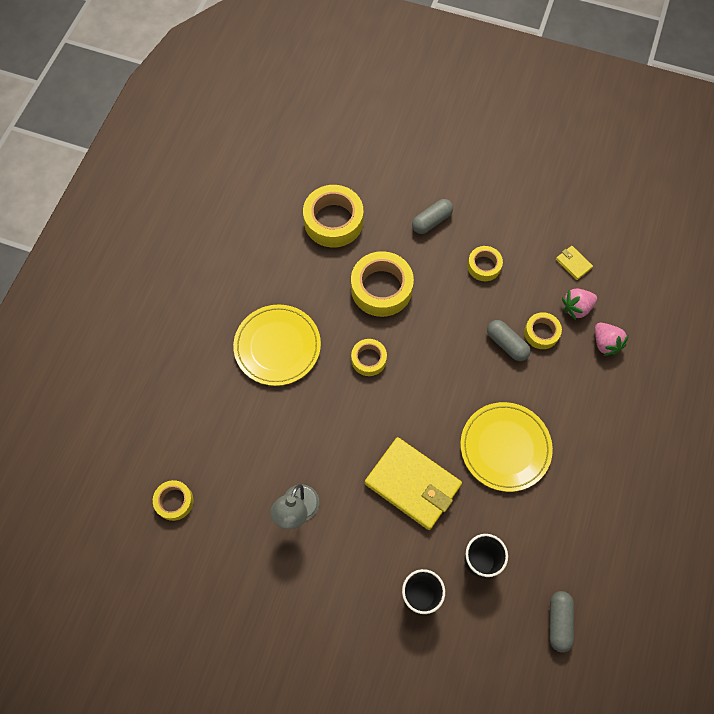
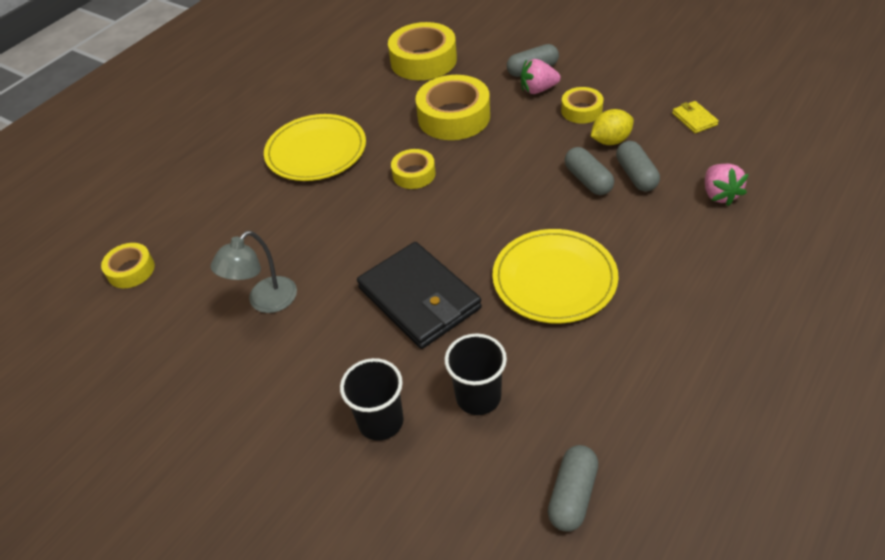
camera: 20 degrees right, 20 degrees down
yellow wallet [365,437,462,530] -> black wallet [357,242,482,349]
yellow tape [524,312,562,349] -> grey capsule [616,141,660,192]
pink strawberry [562,289,597,320] -> pink strawberry moved to [521,59,561,94]
none -> yellow lemon [591,109,634,145]

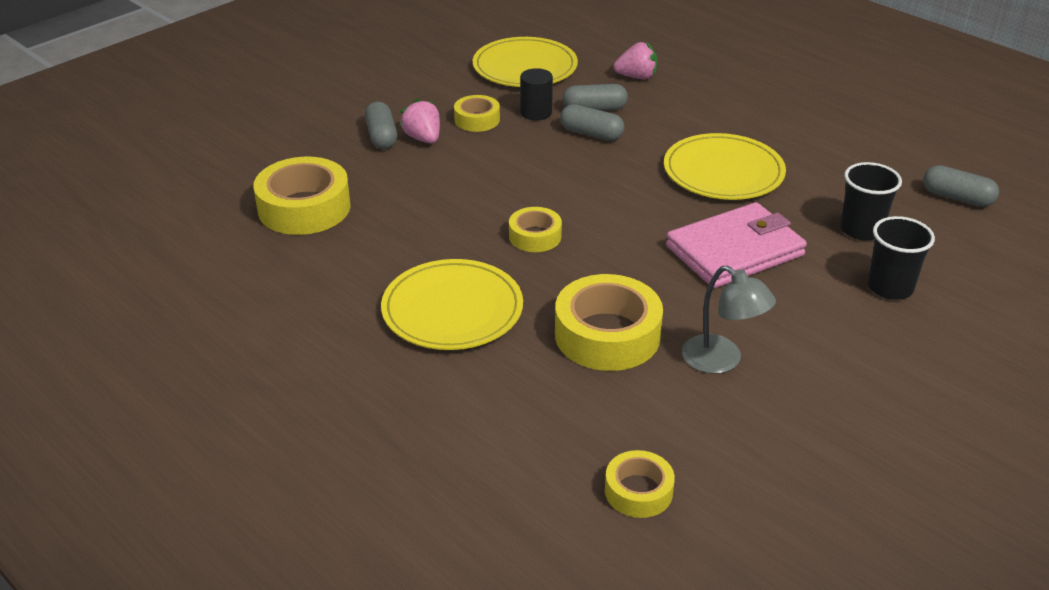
camera: 85 degrees left, 10 degrees down
black wallet [357,242,482,349] -> pink wallet [666,202,807,288]
yellow tape [416,75,490,140] -> yellow tape moved to [555,274,663,371]
pink strawberry [521,59,561,94] -> pink strawberry turned 150 degrees clockwise [399,98,440,143]
grey capsule [565,147,614,195] -> grey capsule turned 45 degrees clockwise [560,104,624,141]
yellow lemon [591,109,634,145] -> black cylinder [520,68,553,120]
yellow wallet [672,101,719,133] -> yellow plate [473,37,578,87]

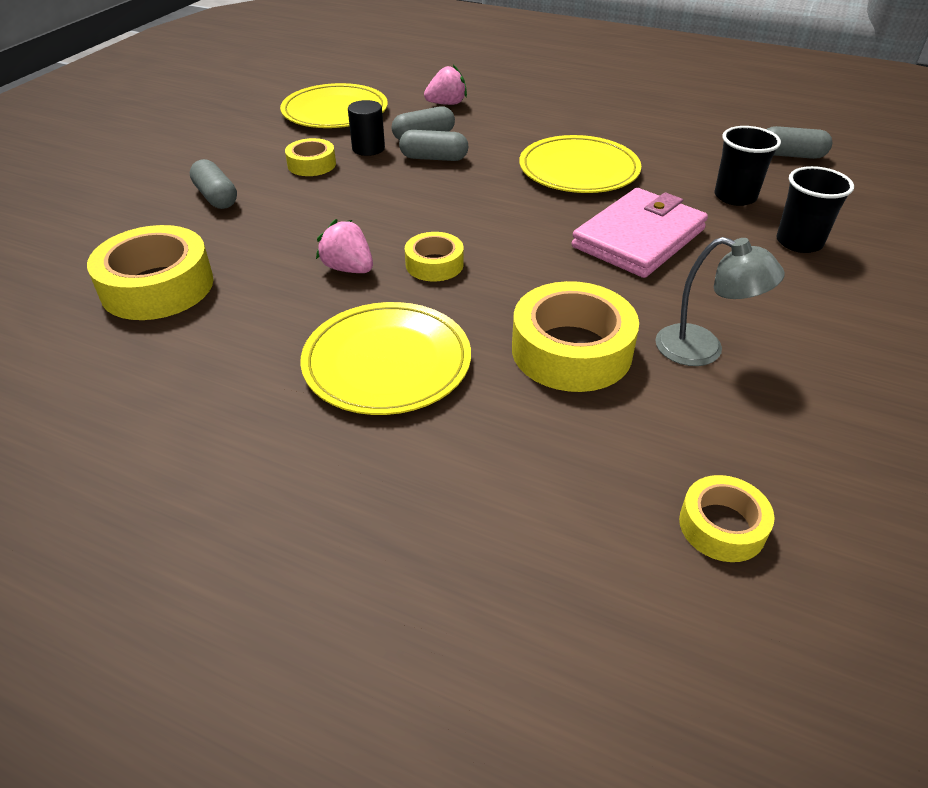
camera: 20 degrees left, 5 degrees up
pink strawberry [399,98,440,143] -> pink strawberry moved to [316,219,373,273]

